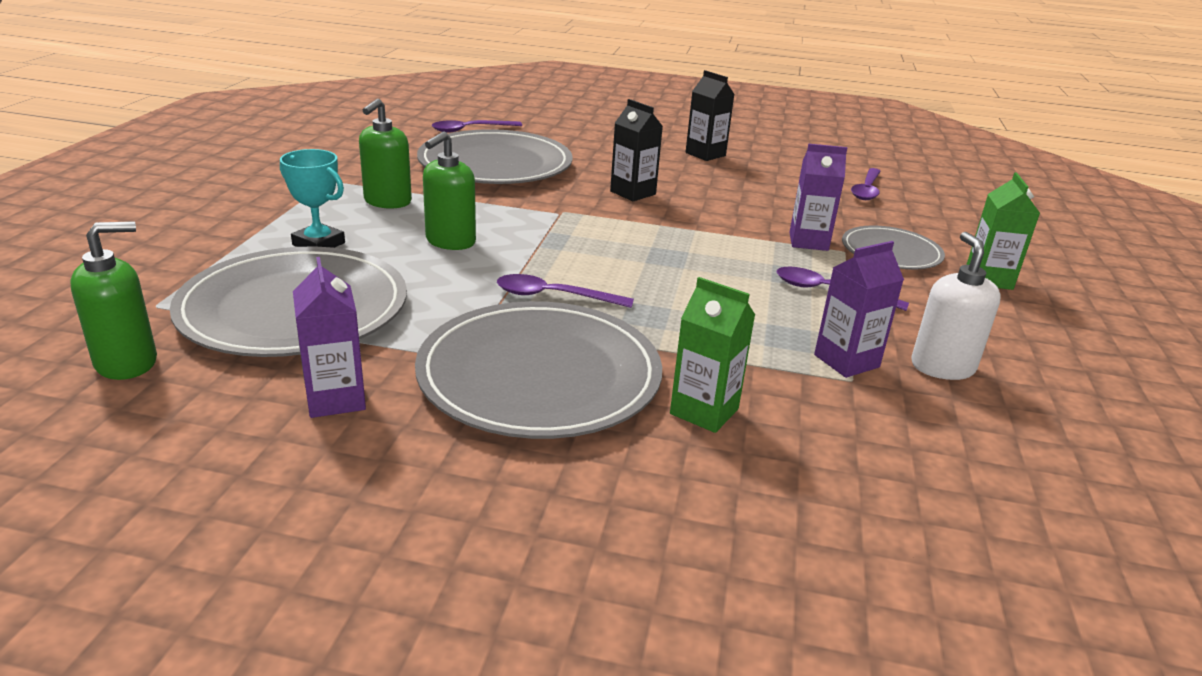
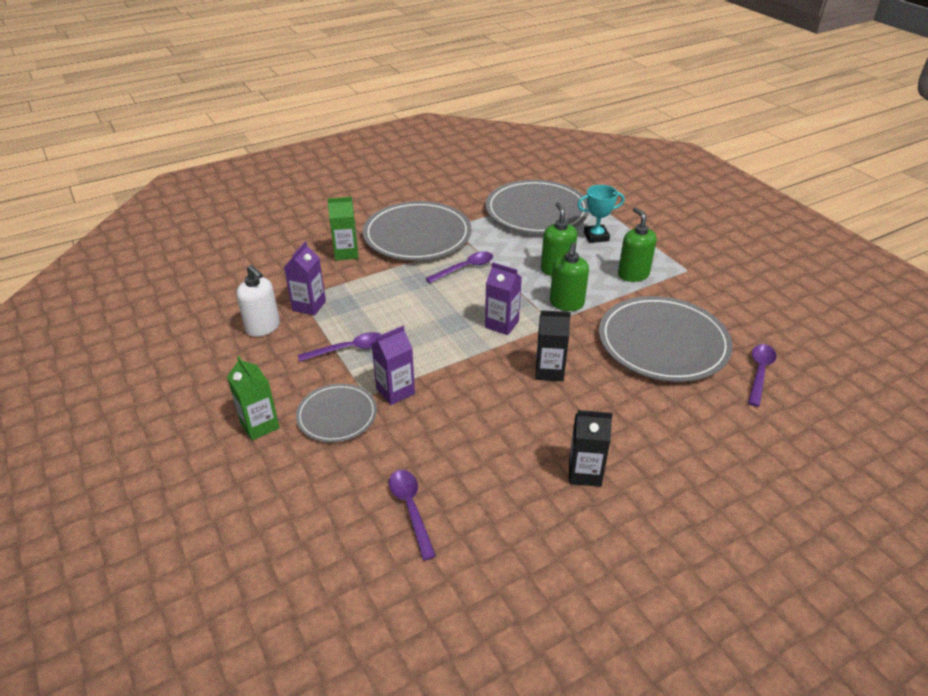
camera: 140 degrees right, 10 degrees up
green soap dispenser [70,221,157,380] -> green soap dispenser moved to [550,242,589,311]
purple carton [293,257,366,418] -> purple carton moved to [485,262,522,335]

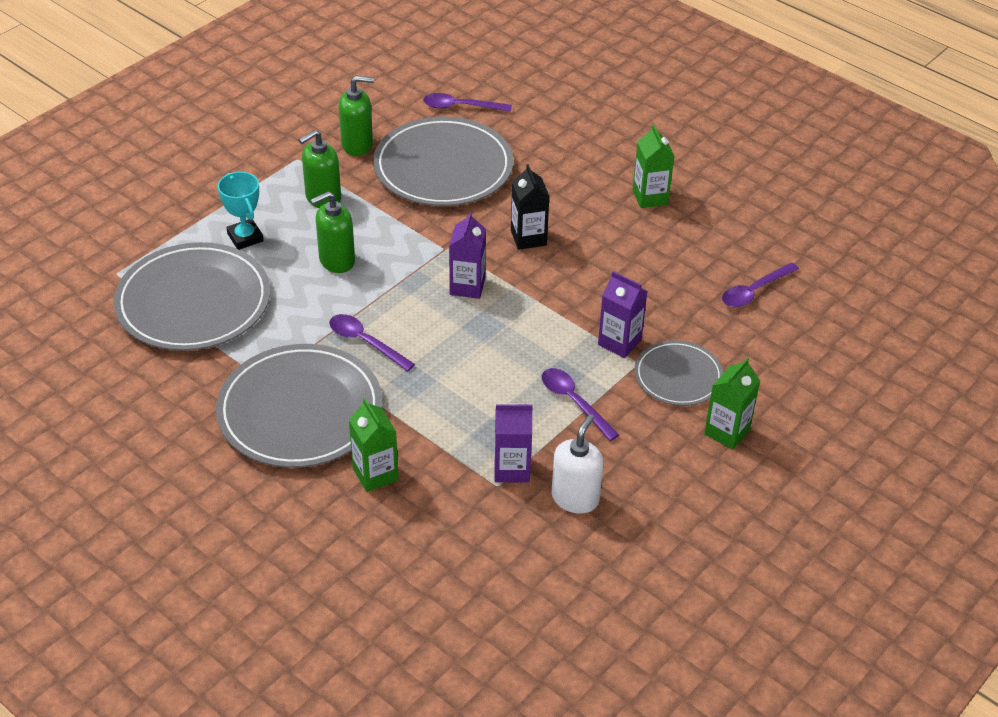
camera: 110 degrees left, 5 degrees up
green soap dispenser [550,242,589,311] -> green soap dispenser moved to [339,76,374,156]
black carton [569,410,613,487] -> green carton [633,125,674,208]

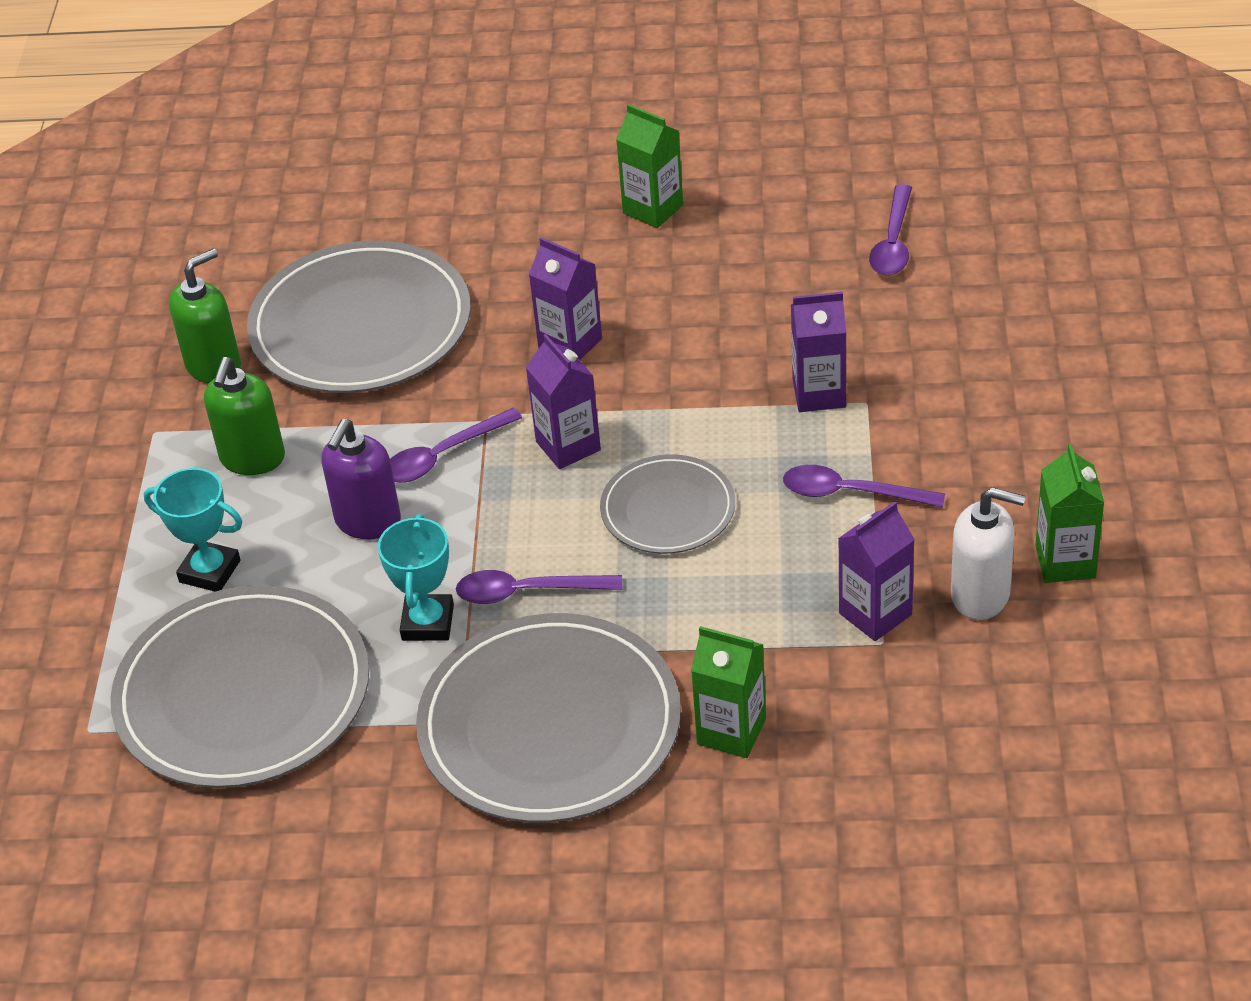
camera: 35 degrees left, 0 degrees up
green soap dispenser [310,191,355,273] -> purple soap dispenser [321,419,401,539]
purple spoon [423,93,512,112] -> purple spoon moved to [390,408,522,483]
black carton [511,164,550,250] -> purple carton [529,237,602,360]
white soap dispenser [552,414,603,514] -> white soap dispenser turned 120 degrees clockwise [951,487,1026,620]
grey plate [634,340,723,406] -> grey plate moved to [600,454,735,554]
green carton [704,358,760,449] -> green carton moved to [1035,444,1104,583]
none -> turquoise trophy [378,514,454,641]

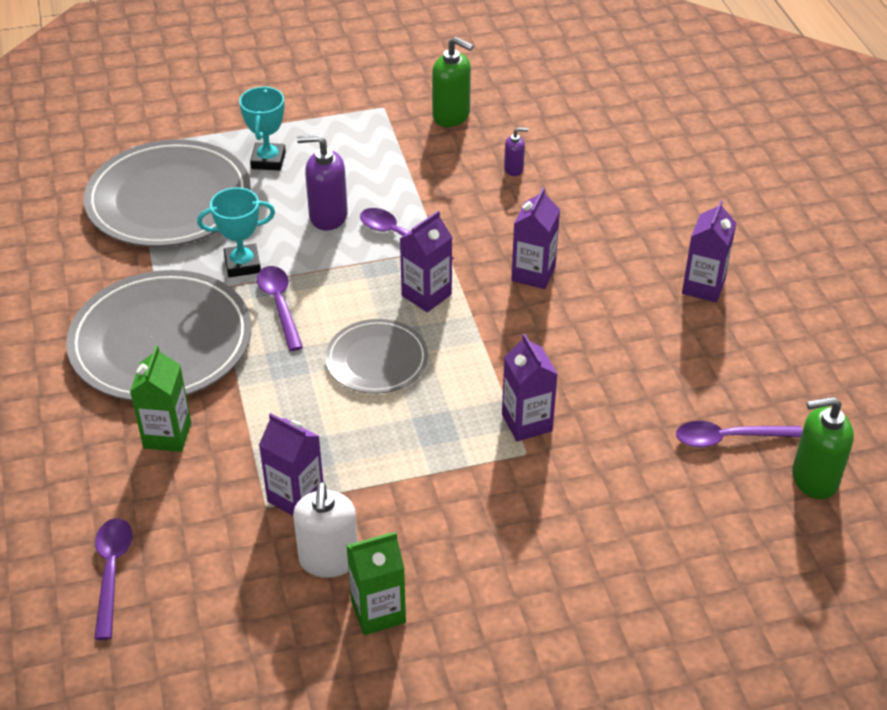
camera: 70 degrees right, 0 degrees up
green soap dispenser [204,357,285,475] -> green soap dispenser moved to [792,397,854,499]
grey plate [247,240,471,393] -> purple soap dispenser [504,127,528,176]
green carton [616,104,683,228] -> purple carton [682,200,736,303]
purple spoon [783,465,945,508] -> purple spoon moved to [94,518,132,640]

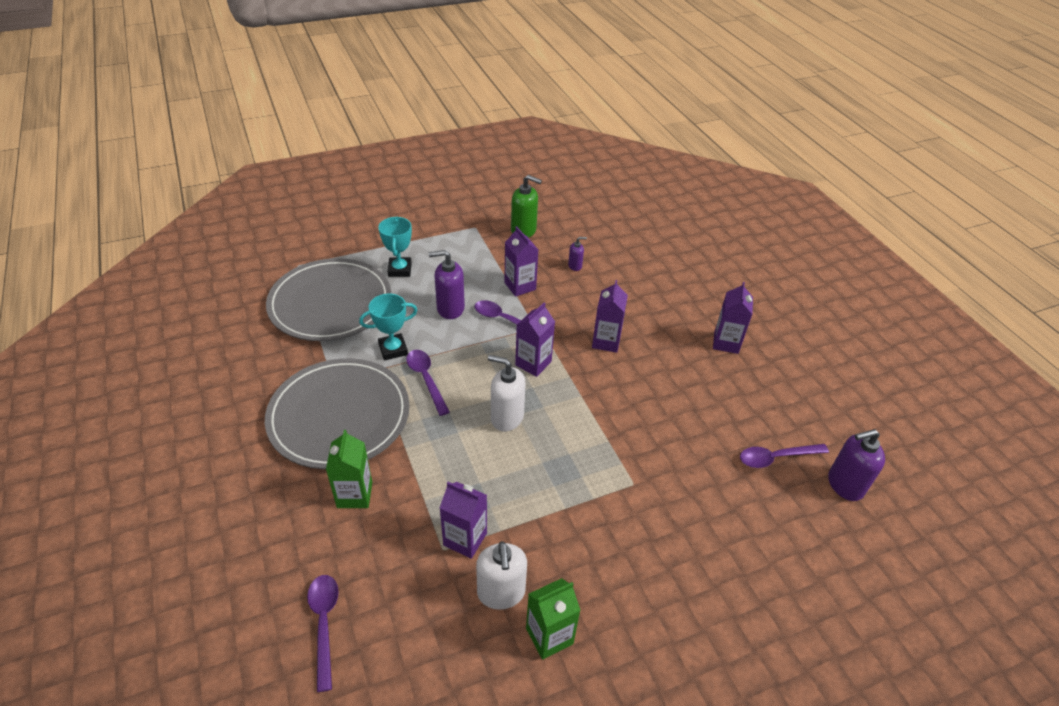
camera: 10 degrees left, 0 degrees up
grey plate [325,319,428,394] -> white soap dispenser [488,355,526,431]
purple carton [502,334,558,441] -> purple carton moved to [504,226,538,297]
green soap dispenser [792,397,854,499] -> purple soap dispenser [828,429,885,501]

